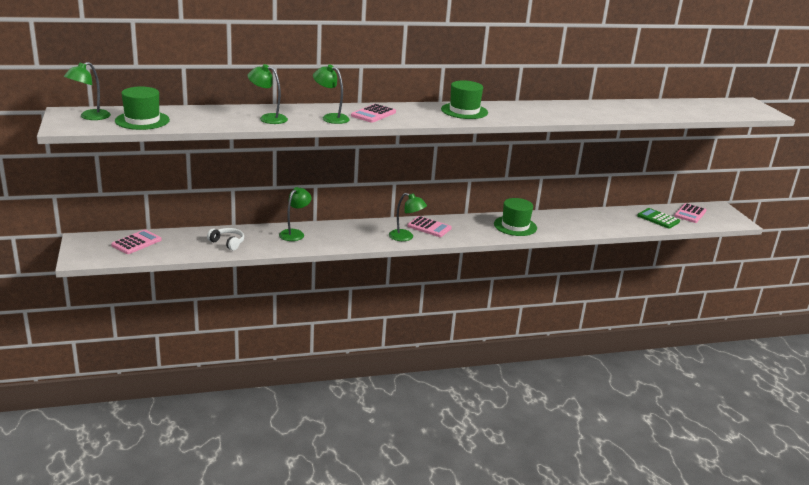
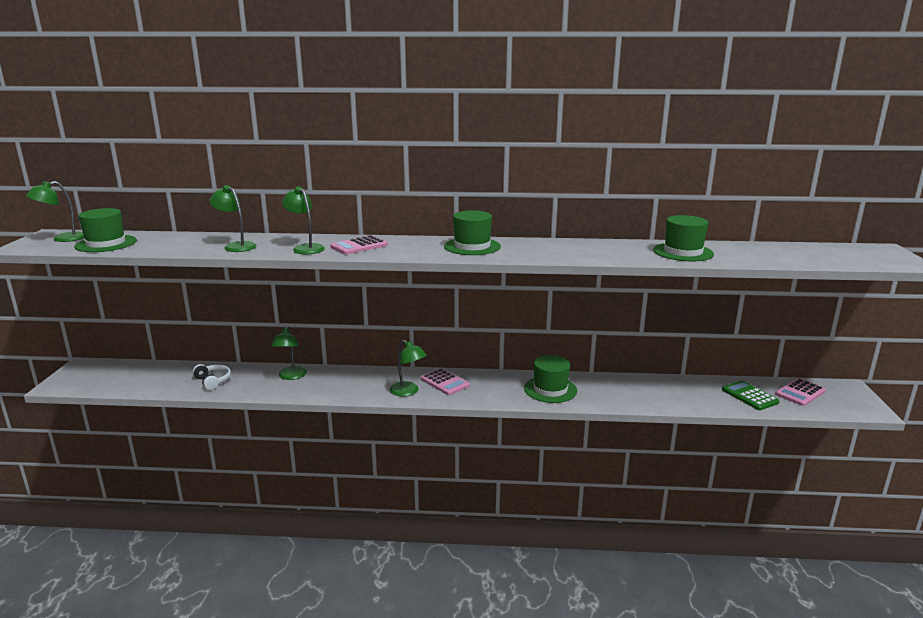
camera: 20 degrees right, 5 degrees down
pink calculator [111,230,162,254] -> none
green lamp [279,187,312,241] -> green lamp turned 135 degrees clockwise [271,326,307,380]
none -> green hat [653,215,714,261]

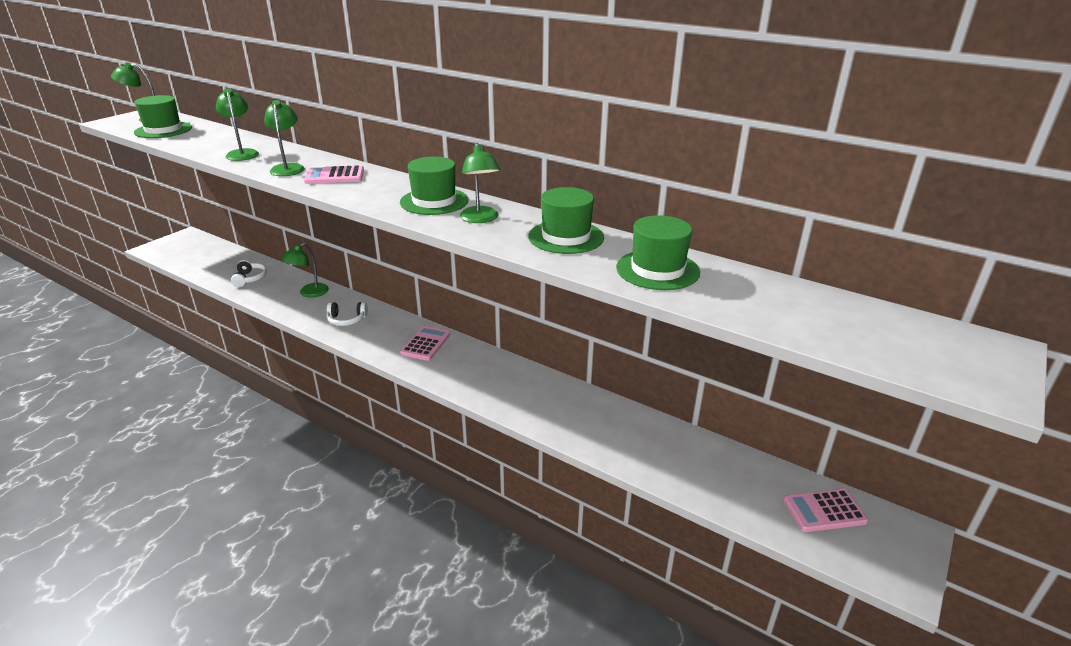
camera: 30 degrees right, 10 degrees up
green lamp [390,340,427,397] -> green lamp moved to [460,143,500,223]
pink calculator [420,368,470,395] -> pink calculator turned 150 degrees counterclockwise [400,326,450,361]
green hat [524,355,577,403] -> green hat moved to [528,187,604,254]
green calculator [722,381,780,410] -> none
none -> white headphones [327,302,368,326]

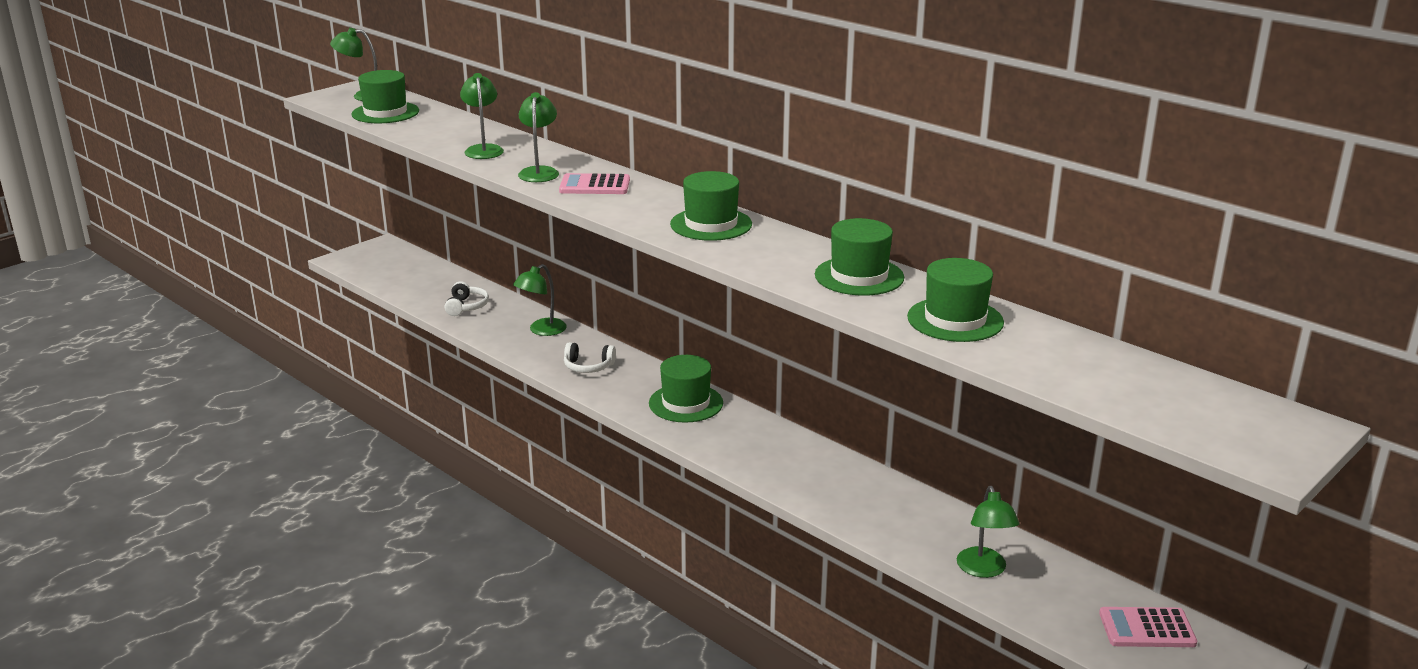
camera: 10 degrees right, 5 degrees down
pink calculator [400,326,450,361] -> green hat [649,355,723,423]
green lamp [460,143,500,223] -> green lamp moved to [957,486,1019,578]

